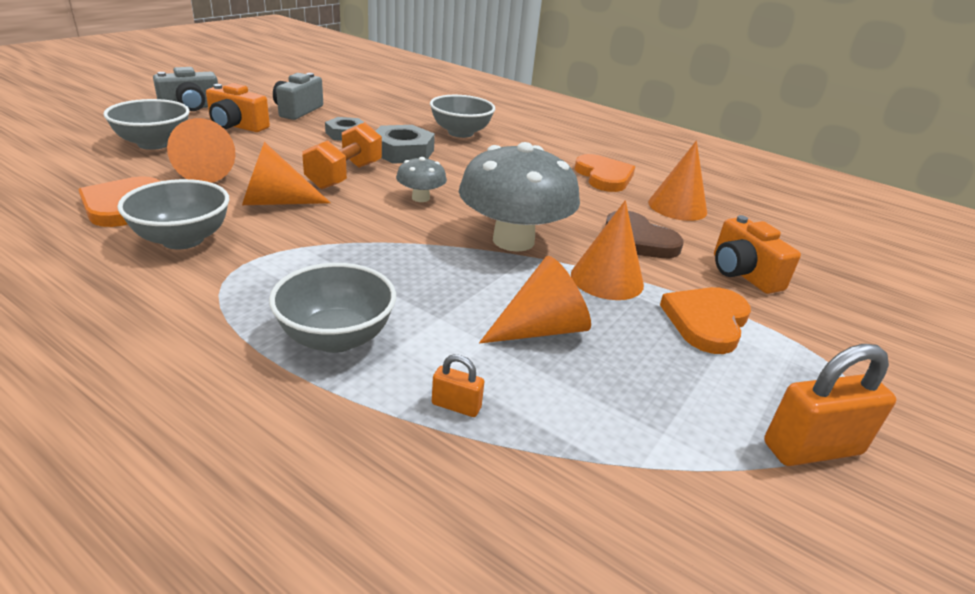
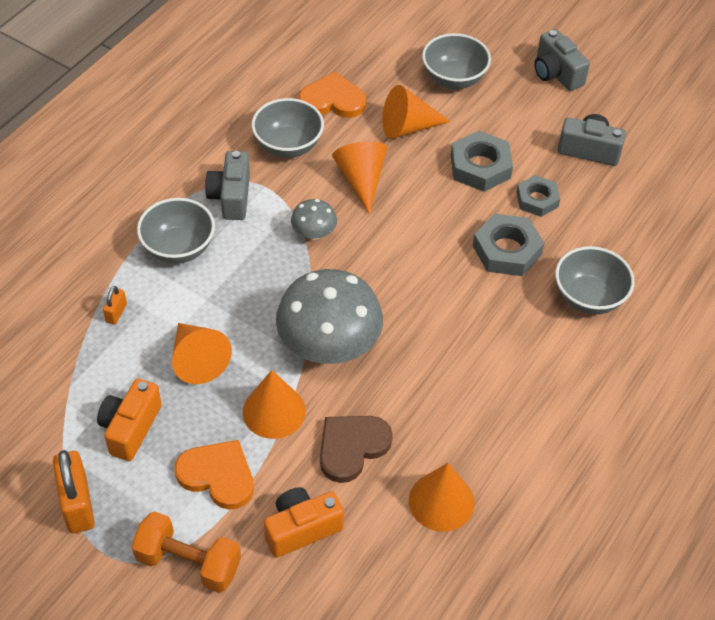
camera: 90 degrees right, 20 degrees up
orange camera [206,83,270,132] -> orange camera moved to [97,378,162,461]
orange dumbbell [302,122,382,189] -> orange dumbbell moved to [131,511,241,593]
grey mushroom [396,157,447,202] -> grey mushroom moved to [291,199,337,240]
orange heart [574,154,635,192] -> none
none -> grey camera [205,151,250,220]
none -> grey nut [451,131,513,192]

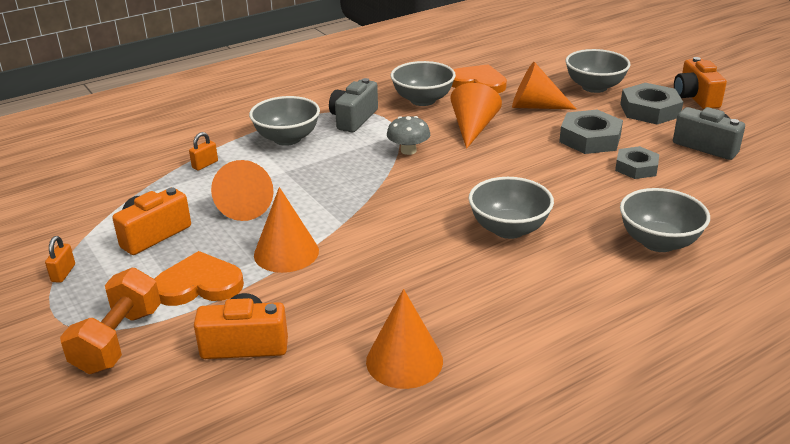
camera: 25 degrees right, 20 degrees down
orange padlock [53,450,95,533] -> orange padlock [45,236,75,283], size x0.50
orange dumbbell [131,511,241,593] -> orange dumbbell turned 60 degrees clockwise [60,268,161,374]
orange heart [175,440,254,510] -> orange heart turned 60 degrees counterclockwise [155,251,244,306]
grey mushroom [276,269,383,364] -> none
brown heart [320,416,393,483] -> none
grey nut [473,213,544,276] -> grey nut moved to [620,83,683,125]
grey camera [534,29,590,91] -> orange camera [674,57,727,109]
none -> grey bowl [469,177,554,239]

